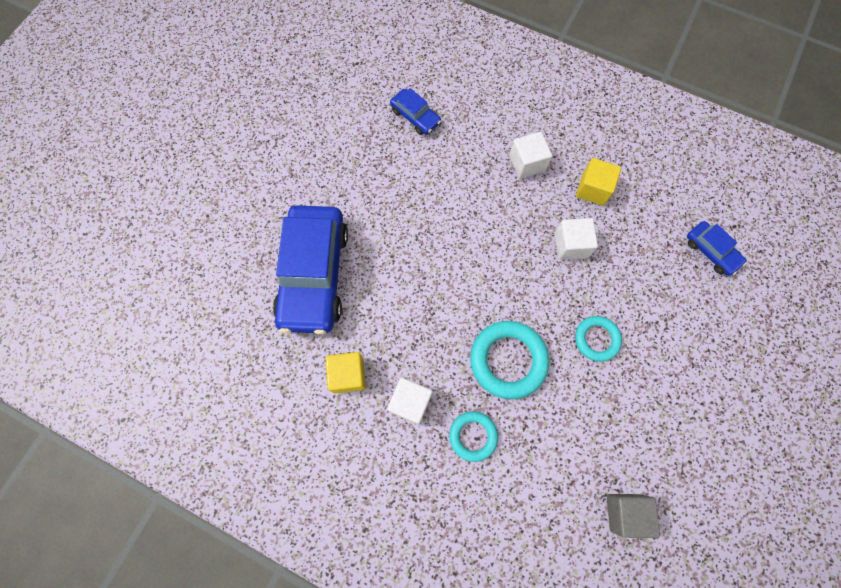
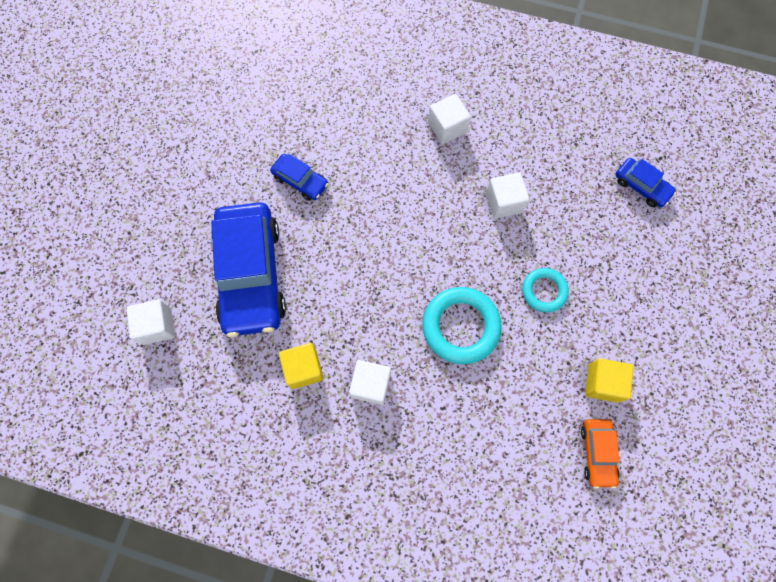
camera: 10 degrees left, 0 degrees up
blue car [390,88,441,135] -> blue car moved to [270,154,328,201]
turquoise ring [449,411,498,462] -> none
yellow cube [576,158,621,206] -> yellow cube moved to [585,358,633,403]
grey cube [607,494,660,538] -> orange car [581,419,619,489]
none -> white cube [126,299,175,345]

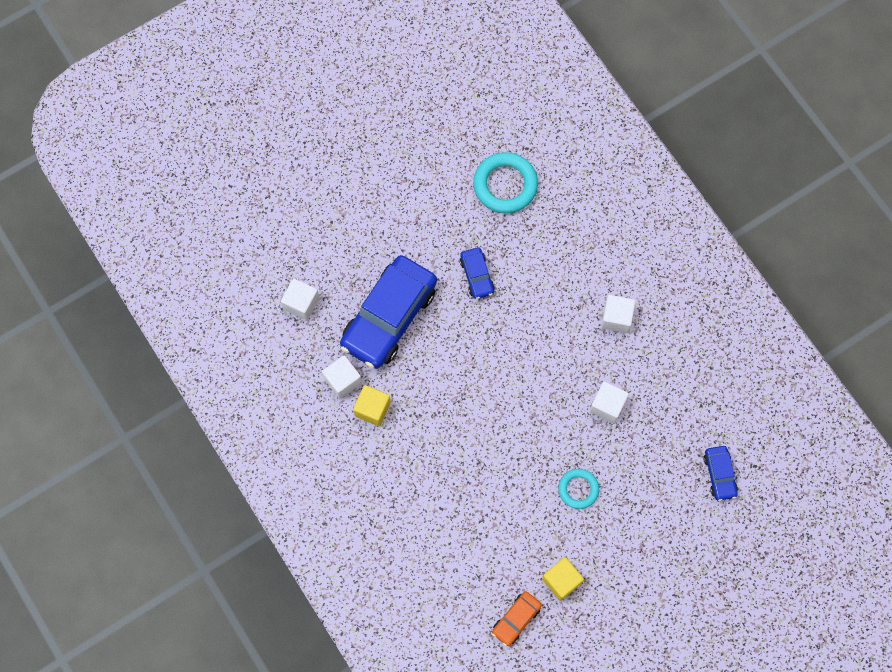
camera: 40 degrees right, 0 degrees up
white cube [349,360,391,405] -> white cube moved to [322,355,362,399]
turquoise ring [422,287,502,364] -> turquoise ring moved to [473,152,538,214]

